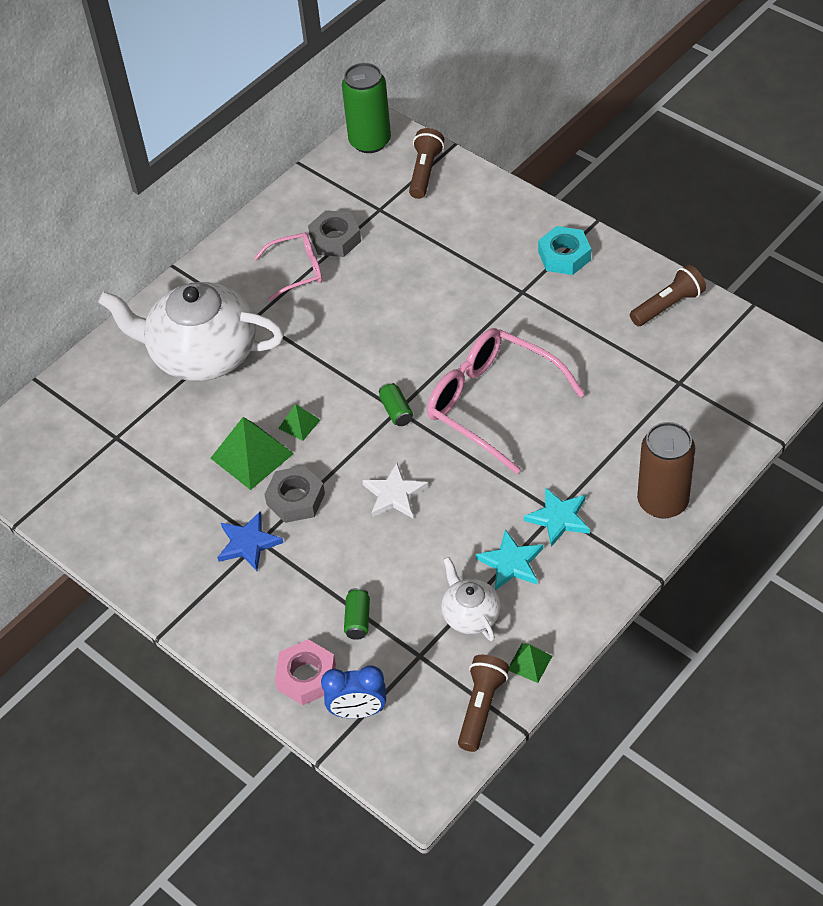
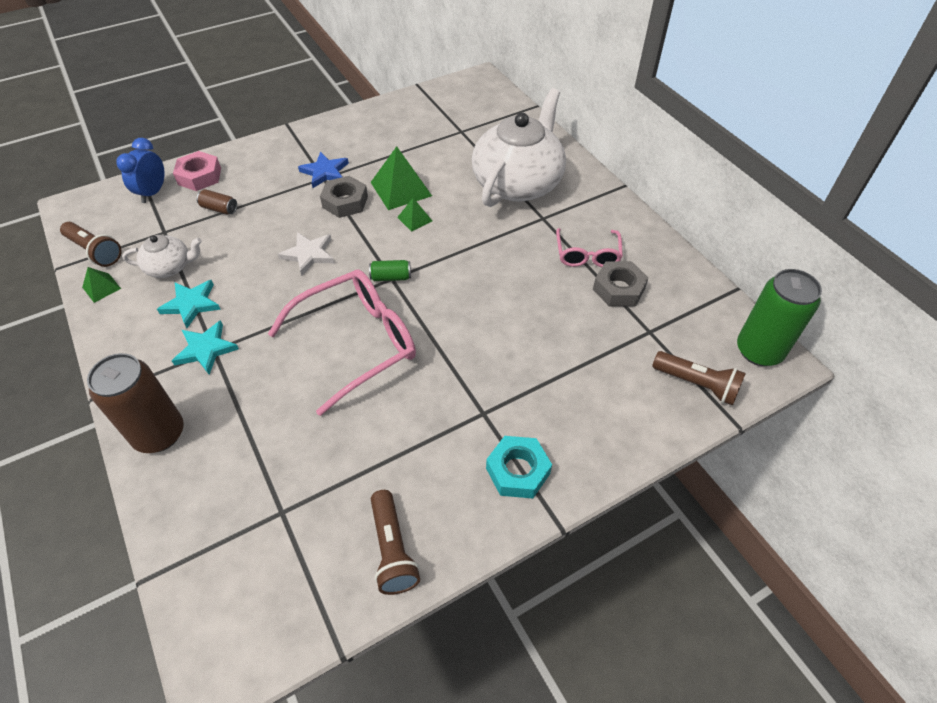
camera: 105 degrees right, 0 degrees up
green can [344,588,370,640] -> brown can [197,189,237,215]

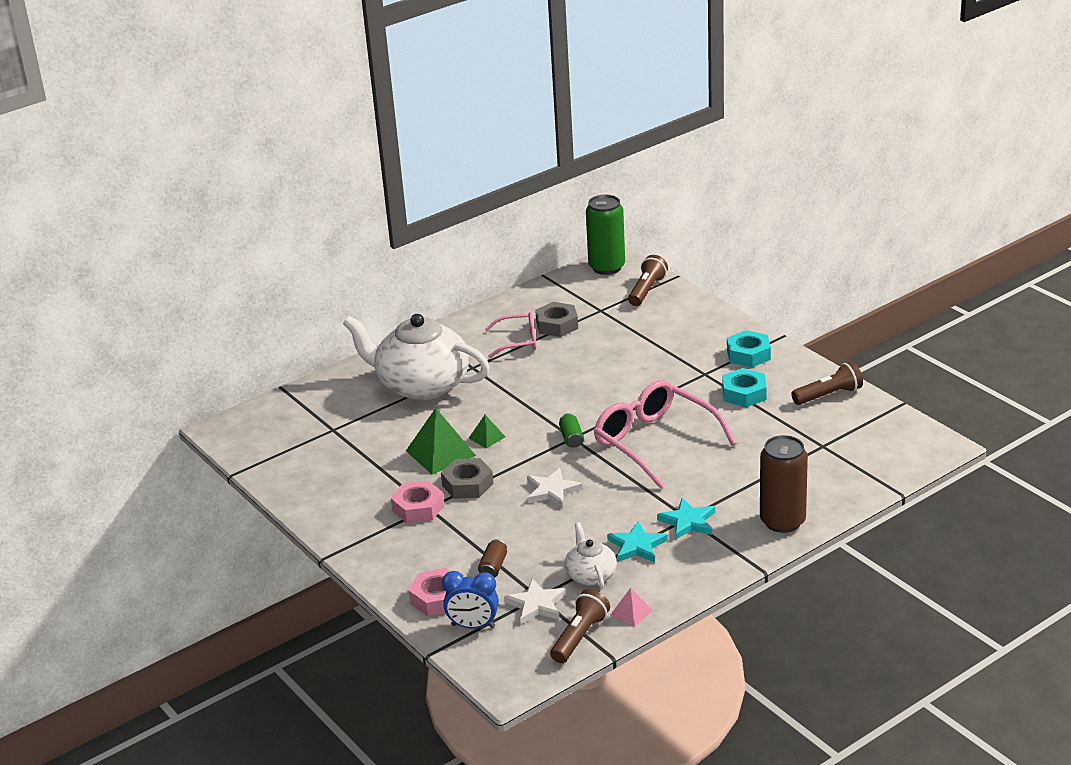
camera: 95 degrees left, 20 degrees down
green pyramid [82,267,121,303] -> pink pyramid [611,588,653,627]
blue star [298,152,349,188] -> pink nut [391,480,444,523]
none -> white star [504,578,566,624]
none -> turquoise nut [723,368,767,407]

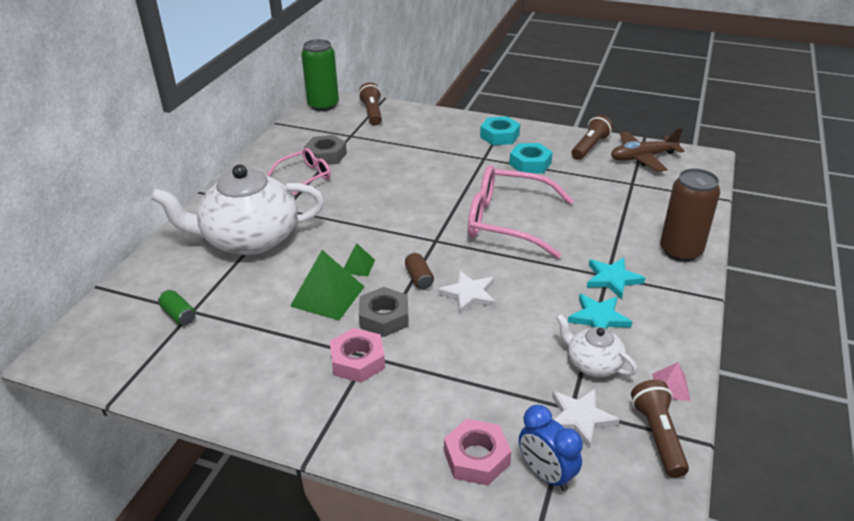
camera: 35 degrees left, 5 degrees up
blue clock [442,571,499,629] -> blue clock turned 75 degrees clockwise [519,405,583,491]
brown can [478,539,507,578] -> brown can moved to [405,252,434,289]
green can [559,413,584,447] -> green can moved to [158,290,195,325]
none -> brown plane [611,128,684,172]

